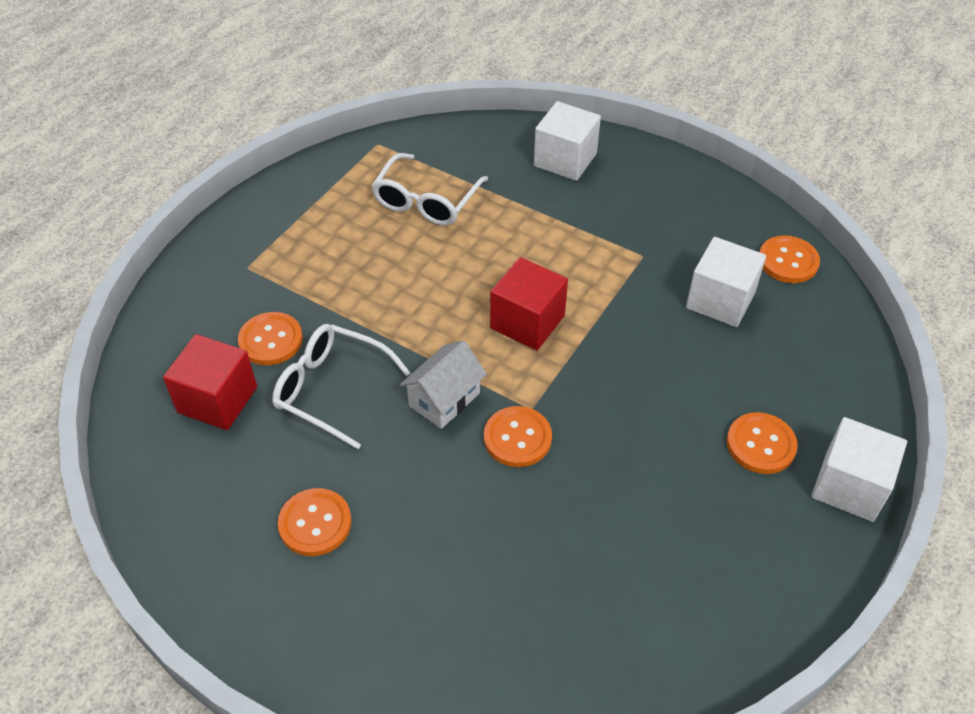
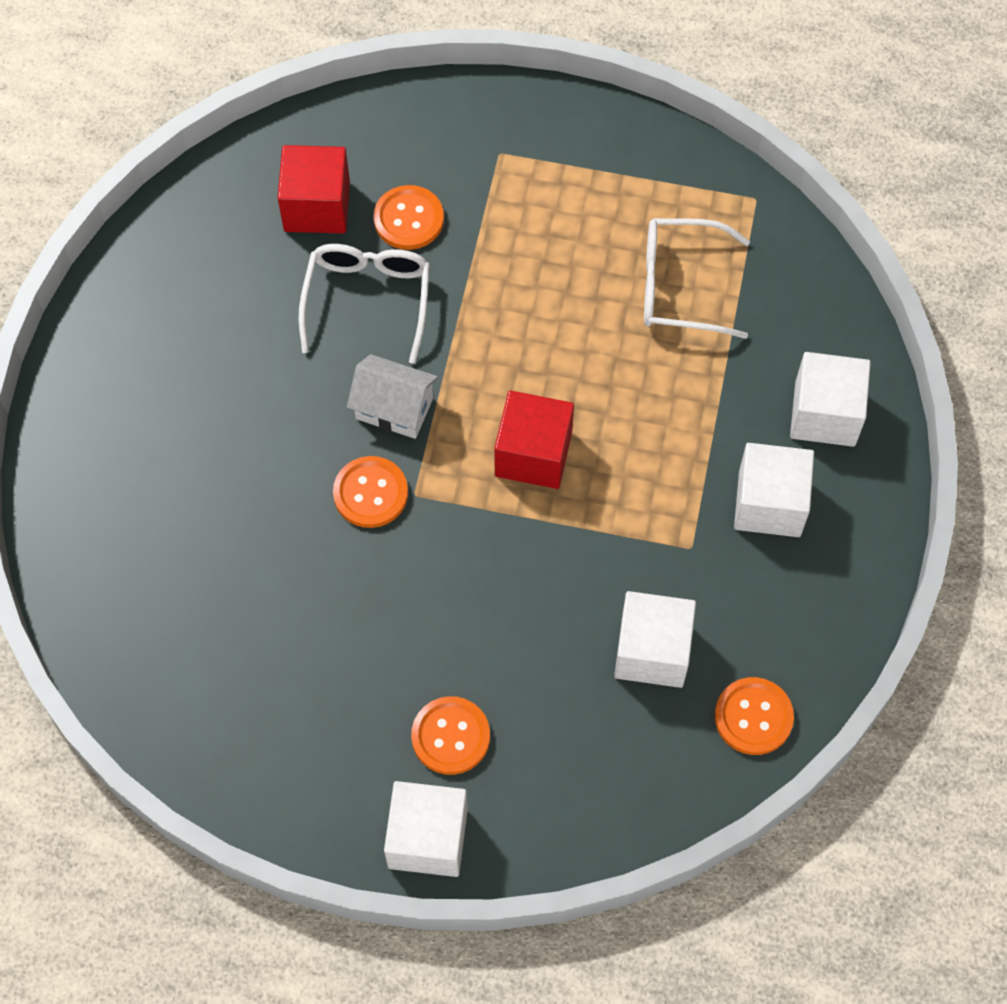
camera: 70 degrees right, 15 degrees up
orange button [278,488,352,556] -> none
none -> white cube [734,443,814,537]

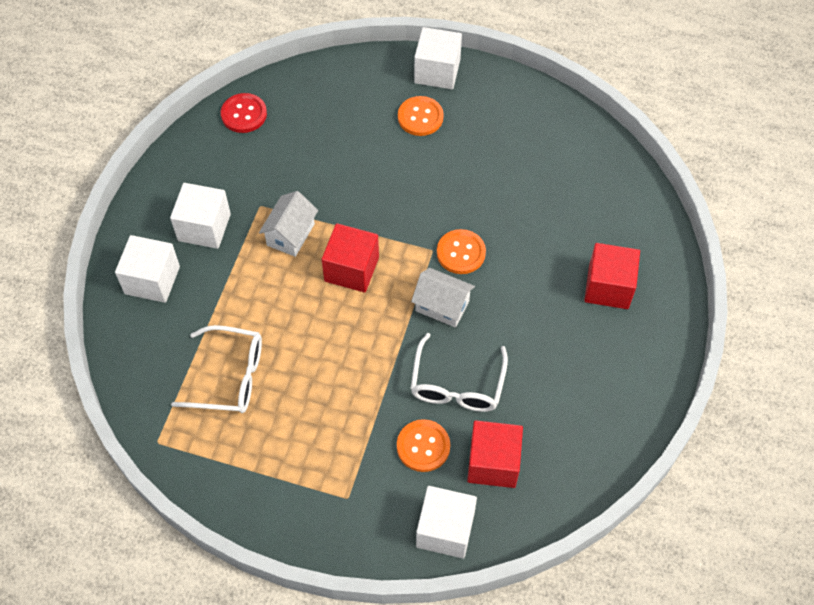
camera: 175 degrees left, 5 degrees down
white cube [614,591,696,688] -> white cube moved to [416,486,477,559]
orange button [715,677,794,755] -> red button [221,93,267,133]
none -> white house [259,191,318,257]
none -> red cube [584,243,640,309]

